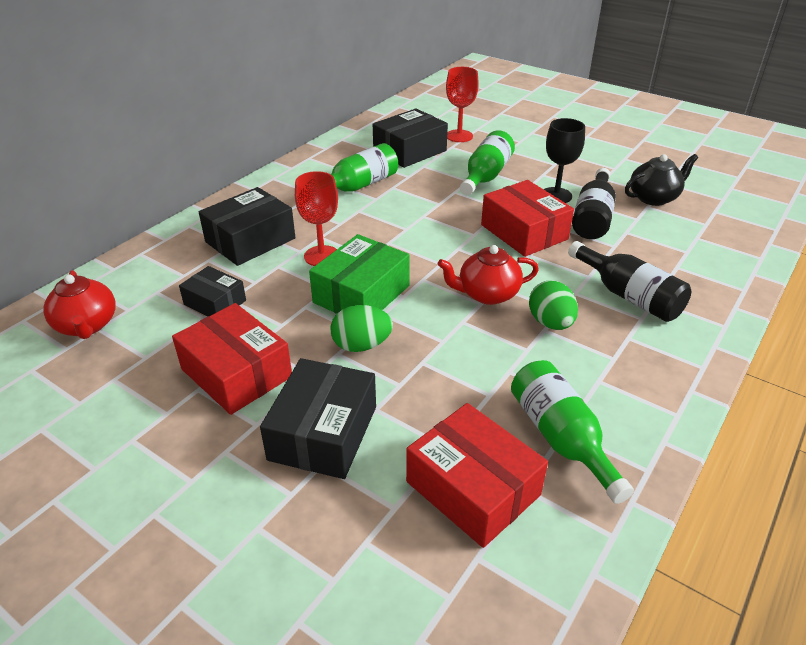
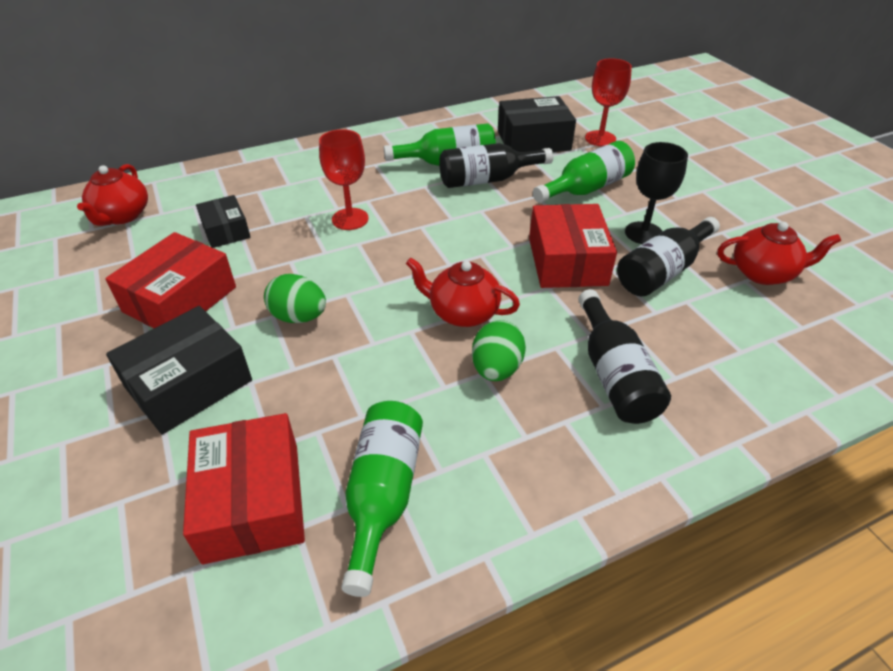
camera: 30 degrees right, 5 degrees up
red box [172,303,292,415] -> red box turned 45 degrees clockwise [105,232,236,328]
black box [199,187,295,266] -> none
green box [309,234,410,314] -> none
black teapot [625,154,698,206] -> red teapot [718,222,841,285]
none -> black bottle [439,143,553,188]

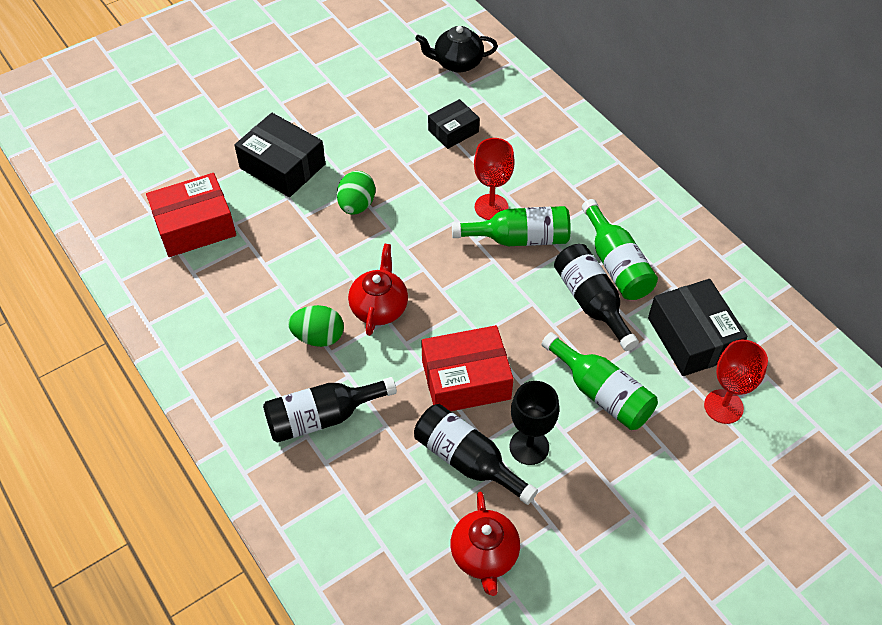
camera: 80 degrees right, 10 degrees up
red teapot [77,164,148,226] -> black teapot [415,26,498,73]
red box [105,232,236,328] -> none
green bottle [341,401,423,597] -> green bottle moved to [452,206,571,246]

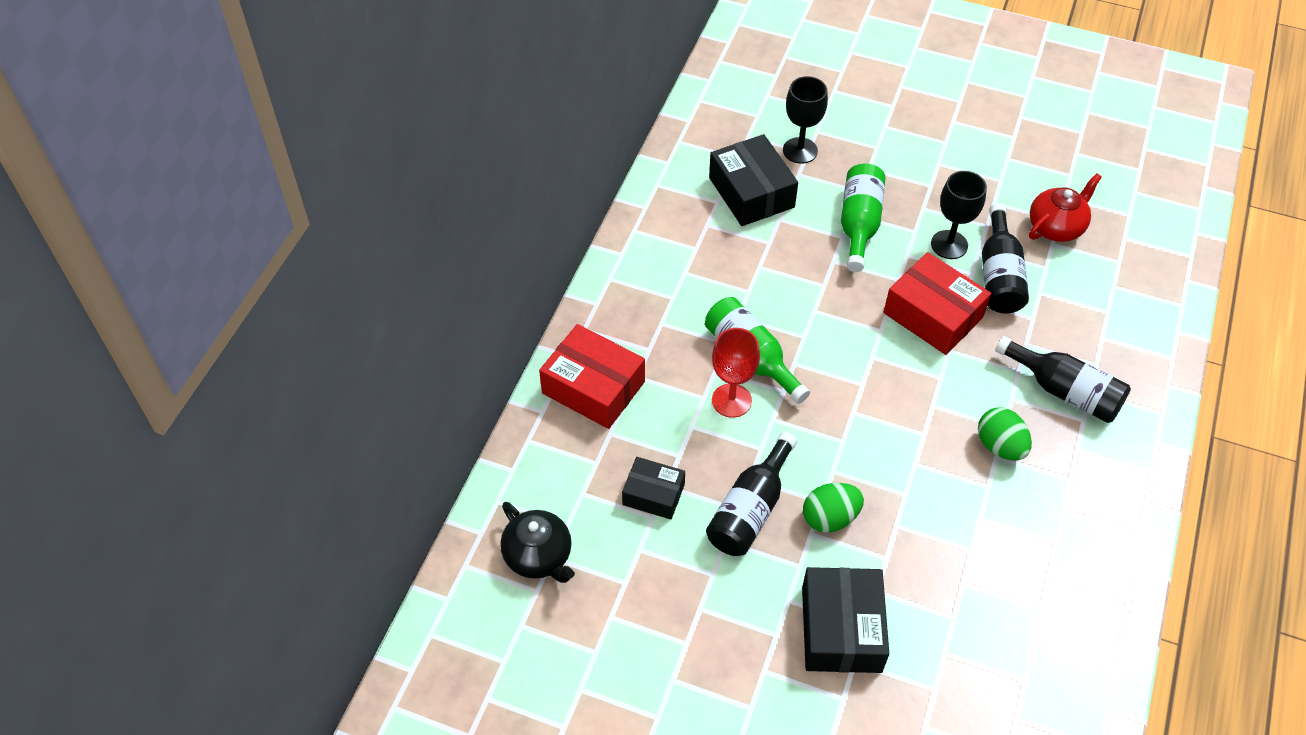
camera: 125 degrees left, 0 degrees up
red box [146,173,236,257] -> red box moved to [539,324,645,429]
red teapot [348,244,408,336] -> none
black bottle [554,244,639,351] -> black bottle moved to [706,432,797,556]
green bottle [582,199,658,300] -> none
black box [648,279,748,376] -> black box turned 60 degrees counterclockwise [709,134,798,226]
red goblet [704,340,768,424] -> black goblet [783,76,828,164]

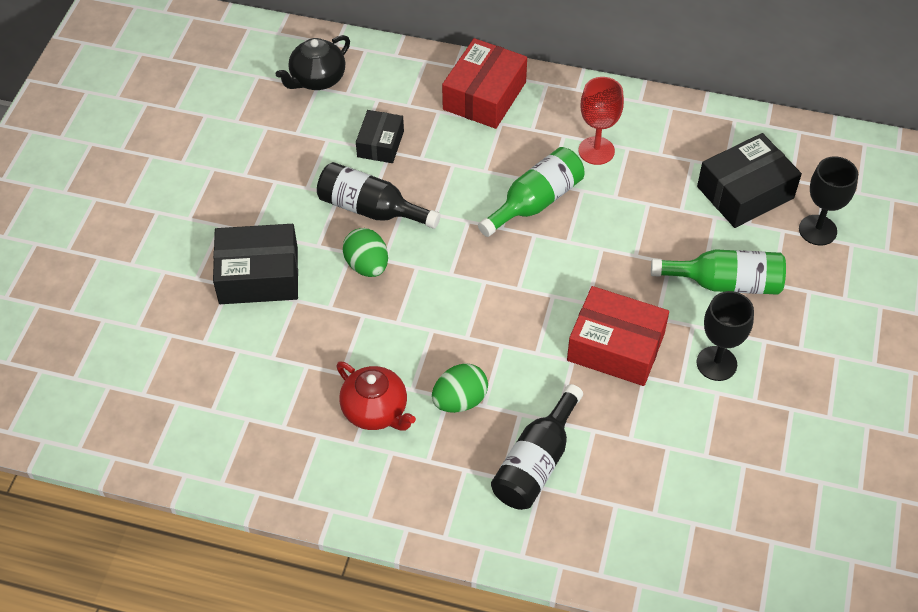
camera: 85 degrees right, 0 degrees up
red goblet [712,328,760,418] -> red goblet moved to [578,77,624,165]
red box [884,252,991,355] -> red box turned 75 degrees clockwise [567,286,669,386]
black bottle [982,203,1029,314] -> none
red teapot [1029,174,1102,242] -> red teapot moved to [336,362,416,431]

